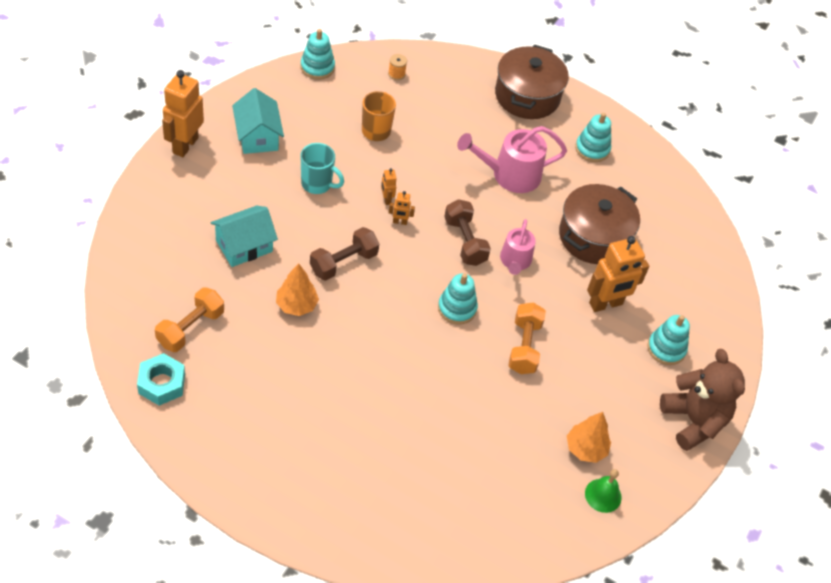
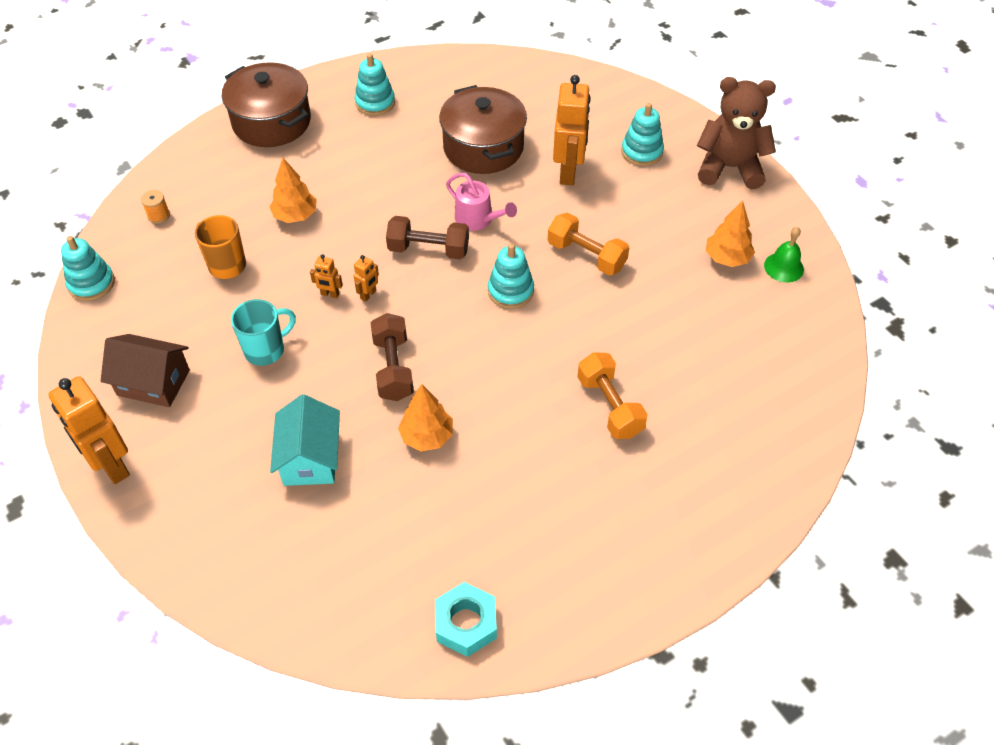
camera: 55 degrees left, 0 degrees up
orange dumbbell [155,287,224,352] -> orange dumbbell moved to [577,352,648,439]
turquoise house [232,88,284,154] -> brown house [101,334,190,407]
pink watering can [457,126,567,193] -> none
none -> orange tree [270,158,317,223]

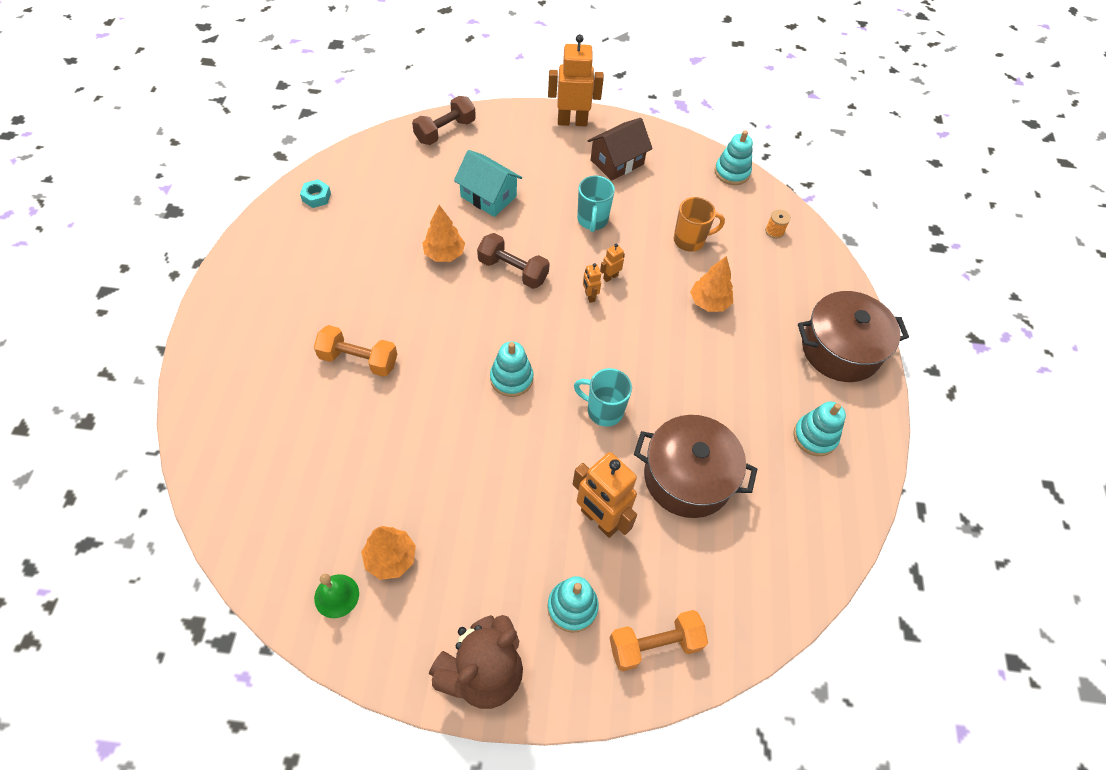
camera: 125 degrees right, 5 degrees up
brown dumbbell [386,216,469,260] -> brown dumbbell moved to [412,96,476,145]
turquoise nut [435,582,497,657] -> turquoise nut [300,179,331,208], size x0.65
pink watering can [446,173,517,231] -> turquoise mug [574,368,632,427]
orange dumbbell [548,213,630,275] -> orange dumbbell moved to [610,610,708,671]

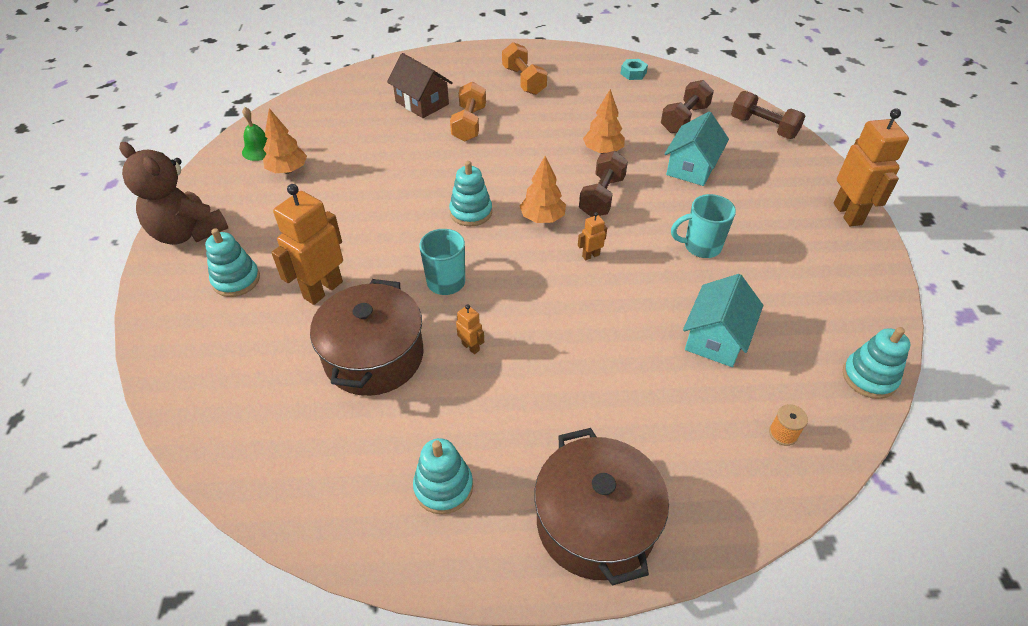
camera: 85 degrees right, 10 degrees down
brown house [588,118,653,181] -> brown house moved to [387,53,453,118]
orange robot [600,244,625,282] -> orange robot moved to [456,304,484,354]
orange dumbbell [610,610,708,671] -> orange dumbbell moved to [502,42,547,95]
orange mug [674,197,725,252] -> turquoise house [683,274,763,367]
orange tree [690,256,733,312] -> orange tree moved to [520,156,566,223]
none -> brown dumbbell [661,80,714,133]

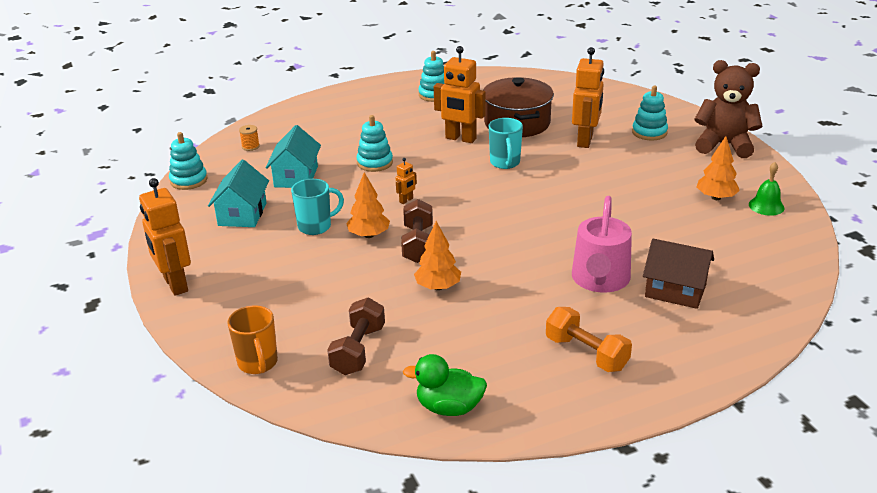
camera: 160 degrees right, 15 degrees down
turquoise stacking toy [449,161,492,226] -> turquoise stacking toy moved to [356,115,393,172]
orange dumbbell [450,81,486,142] -> pink watering can [572,196,632,293]
orange robot [456,304,484,354] -> orange robot [434,46,486,143], size x2.24
orange tree [520,156,566,223] -> orange tree moved to [346,172,390,238]
brown pot [534,428,669,586] -> none
turquoise nut [621,59,648,80] -> green duck [403,354,487,416]
turquoise house [664,112,729,186] -> turquoise house moved to [208,160,269,227]
brown dumbbell [731,91,805,139] -> orange mug [227,305,278,374]

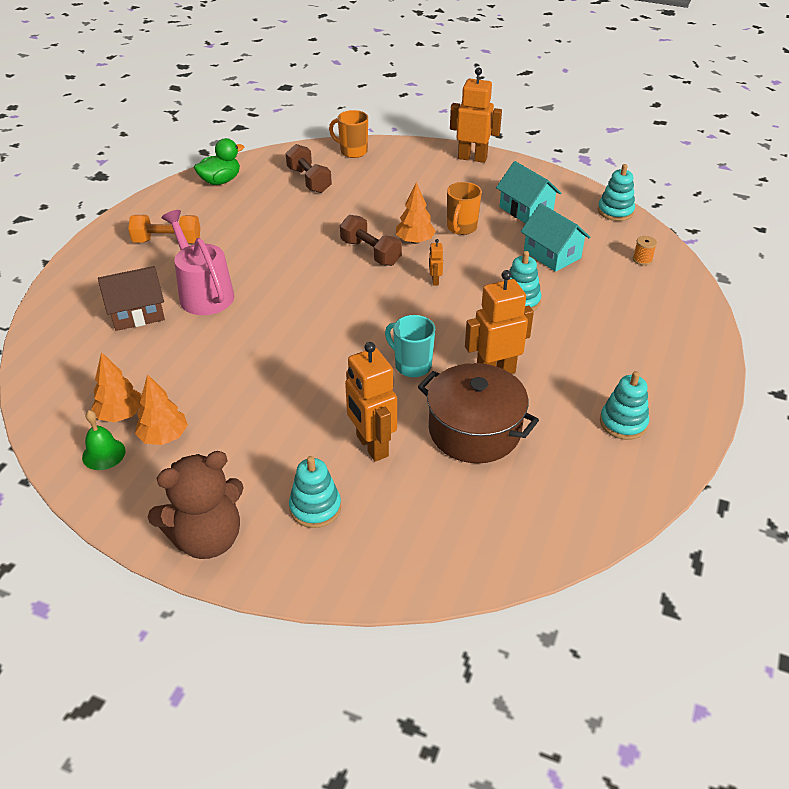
camera: 135 degrees right, 10 degrees up
turquoise mug [291,179,344,235] -> orange mug [447,182,482,235]
orange tree [414,221,461,290] -> orange tree moved to [91,352,142,422]

